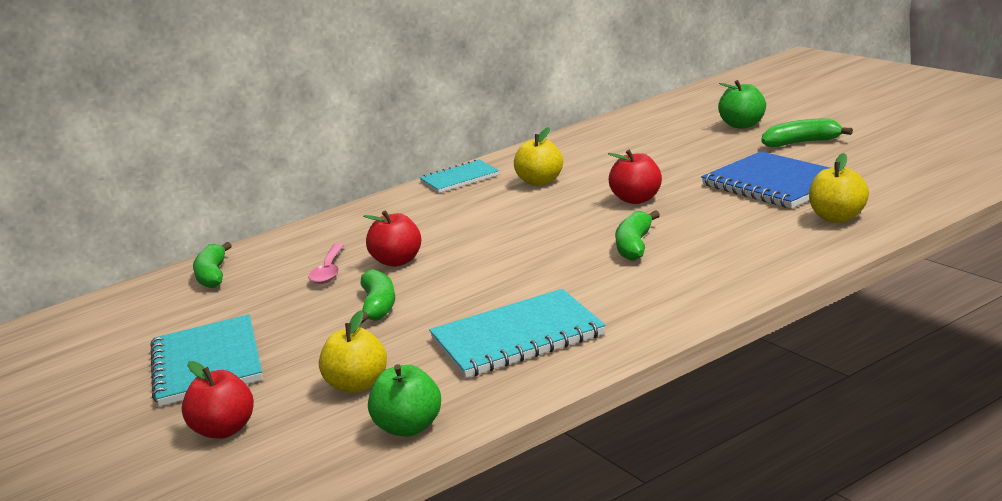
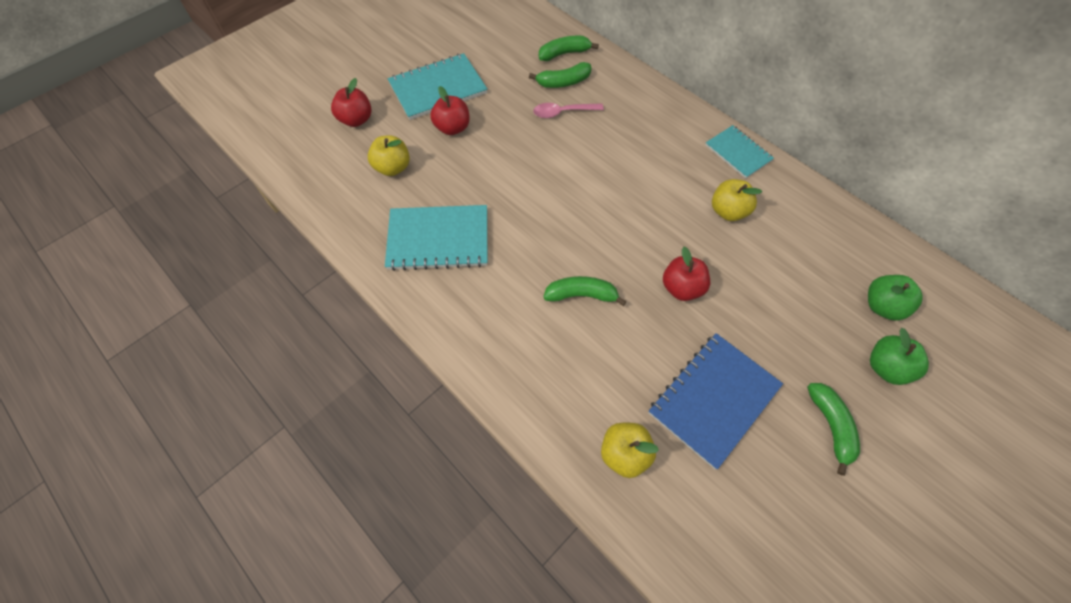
camera: 75 degrees right, 40 degrees up
green banana [361,269,395,324] -> green banana moved to [529,62,592,88]
red apple [363,210,421,267] -> red apple moved to [430,86,470,135]
green apple [368,364,441,436] -> green apple moved to [868,275,923,321]
turquoise notebook [429,289,606,378] -> turquoise notebook turned 60 degrees counterclockwise [385,205,488,271]

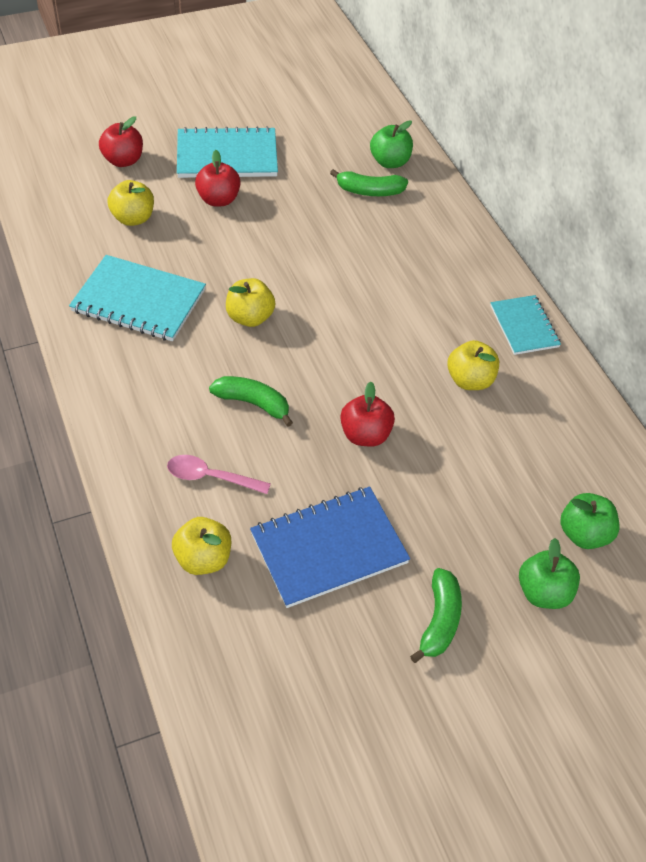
camera: 20 degrees right, 10 degrees down
pink spoon [533,103,604,118] -> pink spoon moved to [167,455,271,494]
green banana [539,36,599,61] -> green apple [370,121,413,168]
none -> yellow apple [226,278,275,327]

